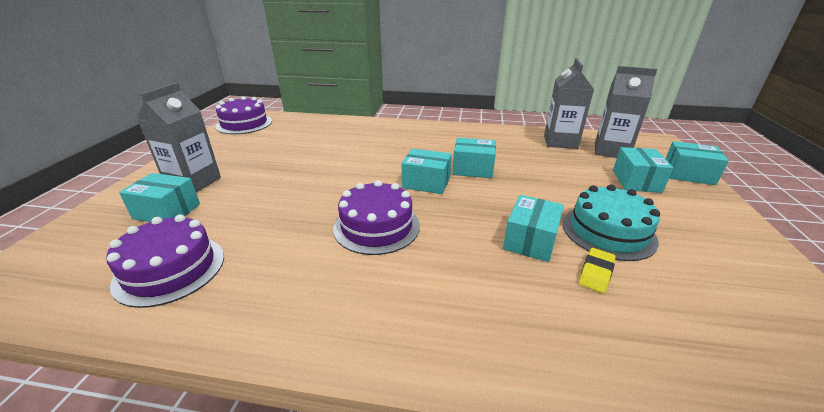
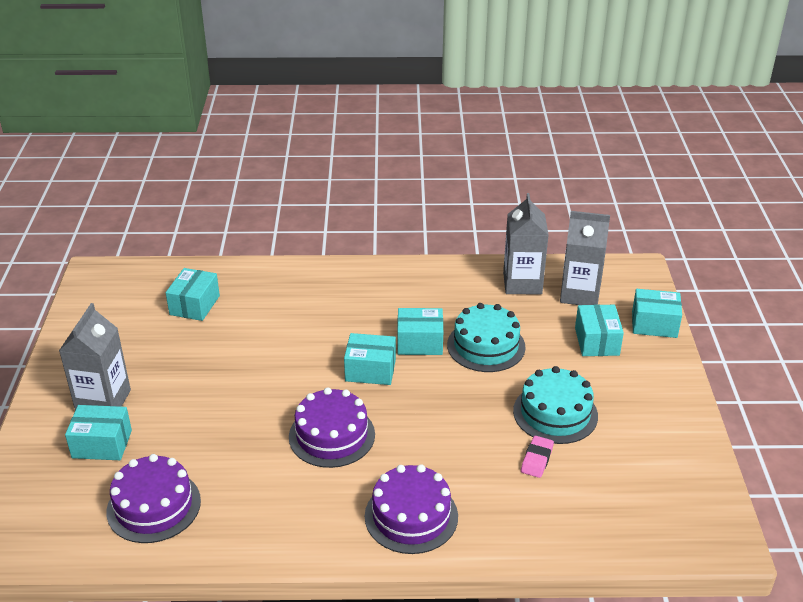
camera: 10 degrees left, 5 degrees up
purple cake [216,96,272,134] -> purple cake moved to [365,464,458,554]
turquoise box [503,195,564,262] -> turquoise box moved to [166,268,220,321]
yellow eraser [579,248,616,293] -> pink eraser [521,436,554,478]
none -> turquoise cake [447,303,525,372]

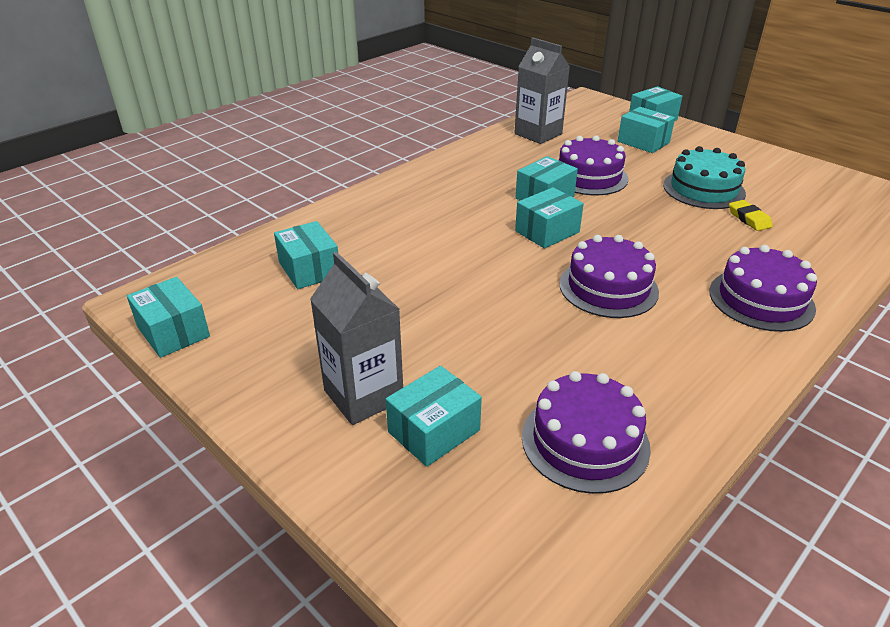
camera: 45 degrees left, 0 degrees up
turquoise cake [447,303,525,372] -> purple cake [559,135,628,195]
pink eraser [521,436,554,478] -> yellow eraser [729,200,773,231]
grey carton [560,211,610,305] -> none
none -> turquoise box [127,277,210,358]

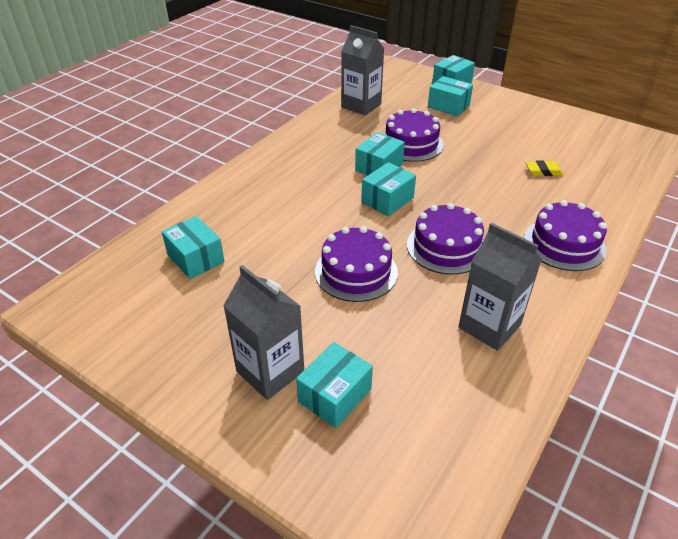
camera: 10 degrees left, 5 degrees up
turquoise box [127,277,210,358] -> none
purple cake [522,371,651,494] -> purple cake moved to [315,226,398,302]
turquoise cake [663,146,746,209] -> none
yellow eraser [729,200,773,231] -> yellow eraser turned 60 degrees counterclockwise [526,160,563,176]
none -> grey carton [459,223,542,351]

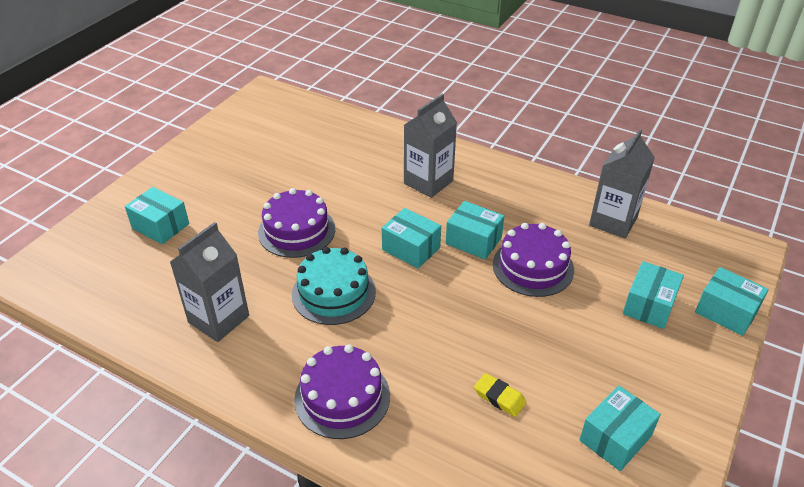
camera: 85 degrees right, 0 degrees up
turquoise box [162,216,225,279] -> turquoise box moved to [579,385,661,471]
grey carton [223,265,304,400] -> grey carton moved to [404,94,457,198]
purple cake [407,203,484,275] -> turquoise cake [292,247,376,325]
yellow eraser [526,160,563,176] -> yellow eraser turned 45 degrees counterclockwise [474,373,526,417]

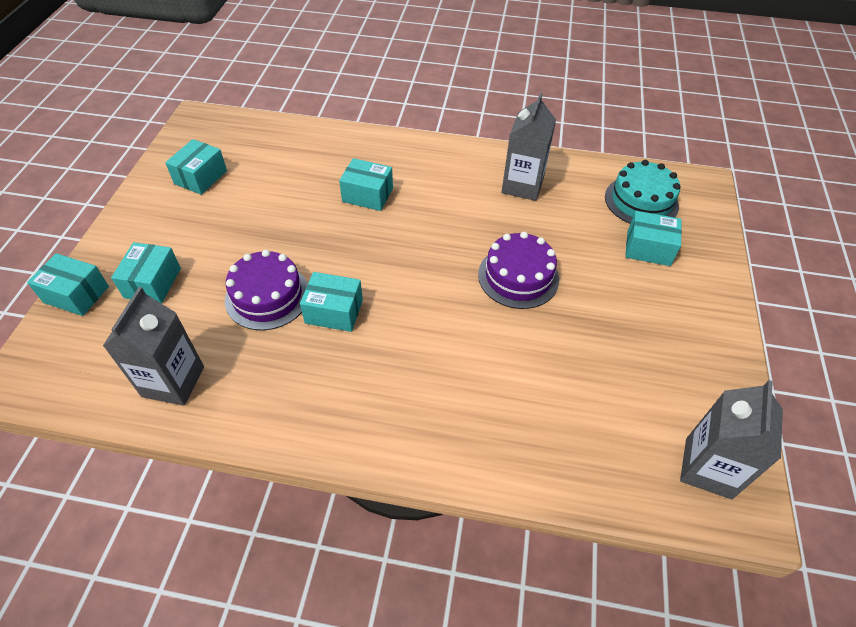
camera: 160 degrees right, 10 degrees up
turquoise cake [292,247,376,325] -> turquoise cake moved to [605,160,681,224]
purple cake [294,344,390,439] -> none
turquoise box [382,208,441,269] -> turquoise box moved to [339,158,393,211]
grey carton [404,94,457,198] -> grey carton moved to [680,380,783,499]
yellow eraser [474,373,526,417] -> none

